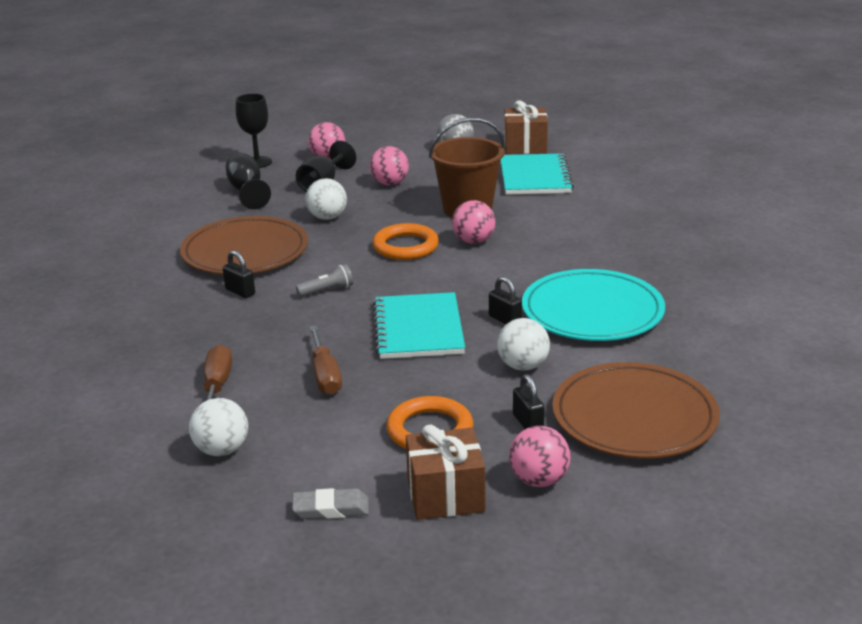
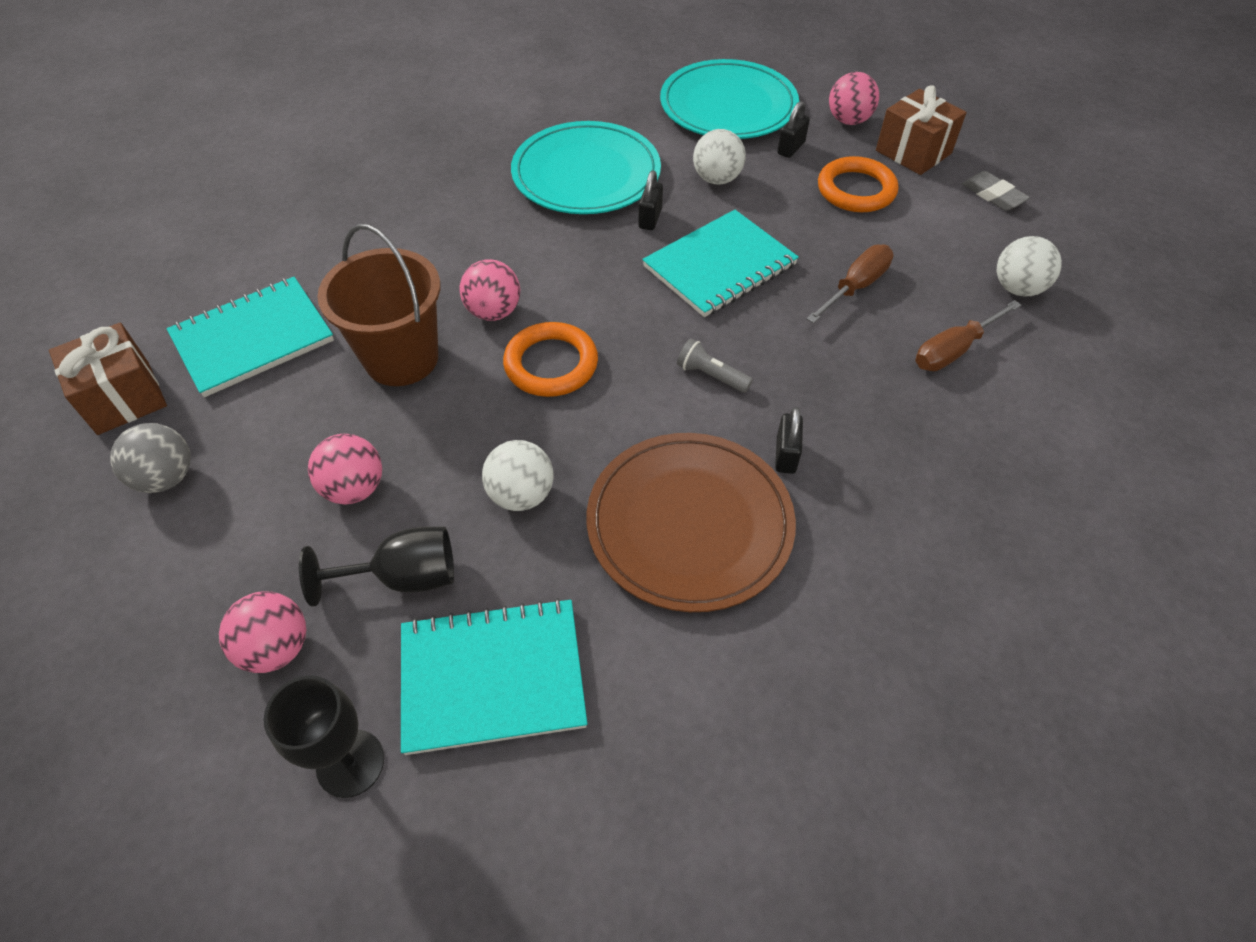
camera: 125 degrees left, 25 degrees up
black goblet [225,153,271,209] -> turquoise notebook [401,598,587,755]
brown plate [552,362,720,459] -> turquoise plate [660,59,799,139]

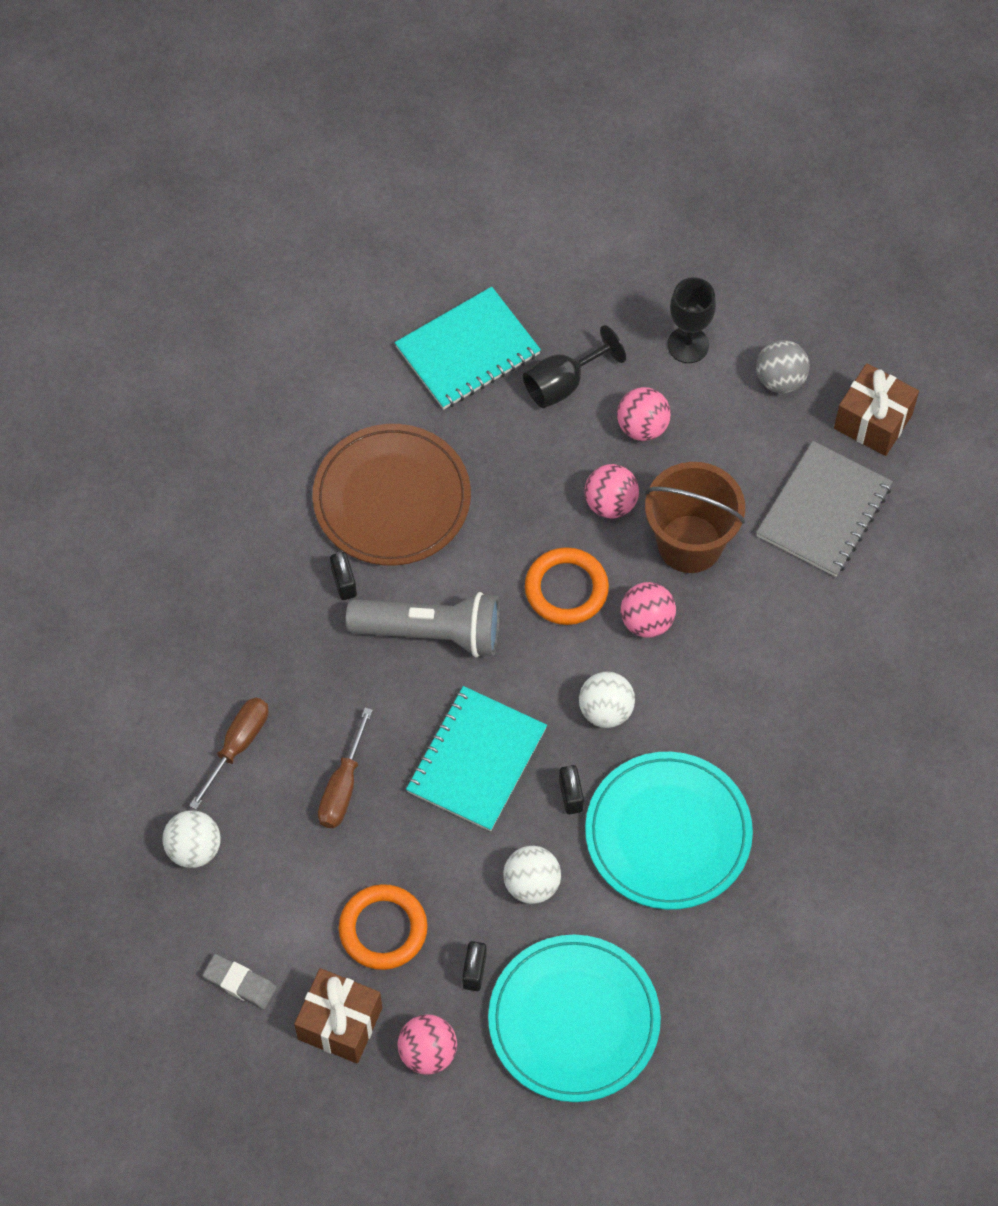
camera: 155 degrees right, 10 degrees up
turquoise notebook [167,277,334,397] -> grey notebook [756,441,893,577]
pink ball [219,591,306,673] -> pink ball moved to [585,464,639,518]
black goblet [263,675,384,798] -> black goblet moved to [667,277,716,363]
white ball [482,440,554,511] -> white ball moved to [579,671,635,728]
grey flashlight [677,338,753,393] -> grey flashlight [346,592,500,657], size x2.26

